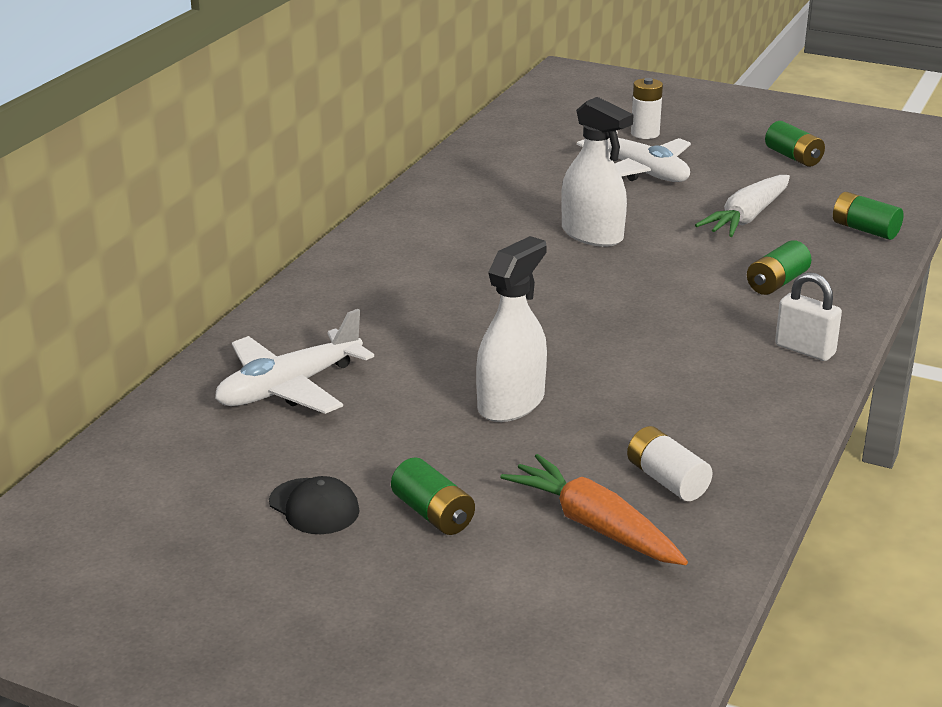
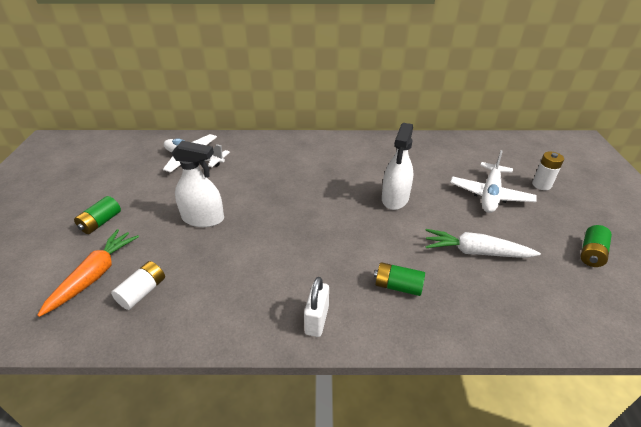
camera: 65 degrees right, 10 degrees up
black cap [269,476,360,534] -> none
green battery [833,192,904,240] -> none

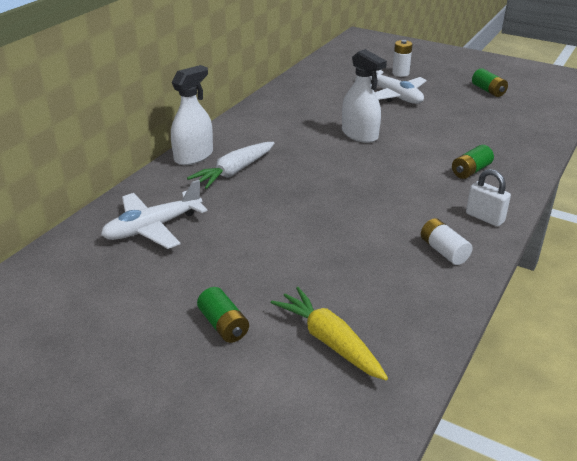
camera: 60 degrees left, 5 degrees down
orange carrot [37,229,139,317] -> yellow carrot [271,287,388,380]
white battery [111,261,165,310] -> white battery moved to [421,218,473,265]
white spray bottle [171,141,224,227] -> white spray bottle moved to [171,65,213,165]
white carrot [425,229,541,258] -> white carrot moved to [187,142,274,189]

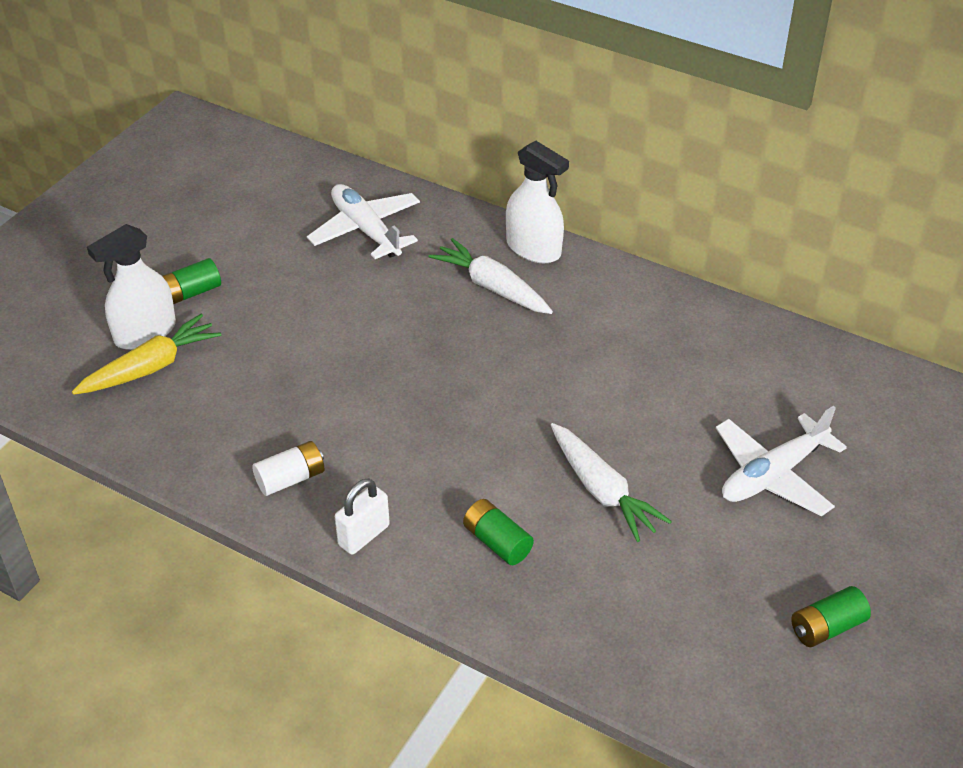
camera: 90 degrees right, 10 degrees up
white spray bottle [342,49,387,143] -> white spray bottle moved to [87,224,176,350]
white battery [392,40,413,77] -> none
none -> white carrot [551,423,672,542]

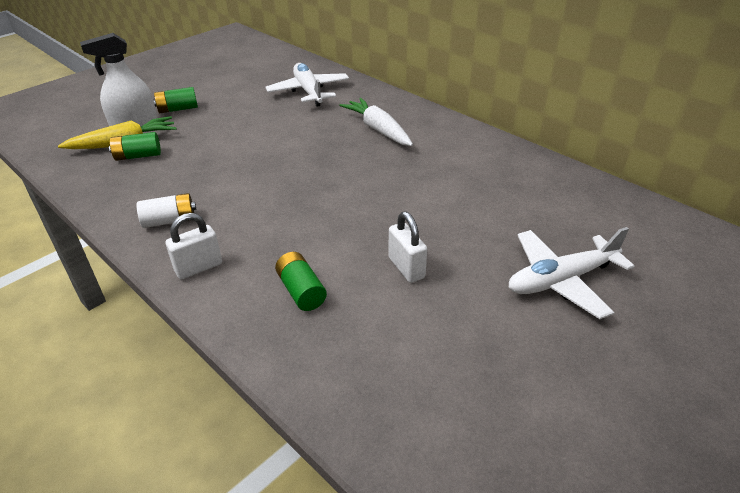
camera: 15 degrees right, 5 degrees down
white spray bottle [506,141,569,263] -> none
white carrot [551,423,672,542] -> white padlock [388,212,427,283]
green battery [791,586,871,647] -> green battery moved to [109,132,161,161]

